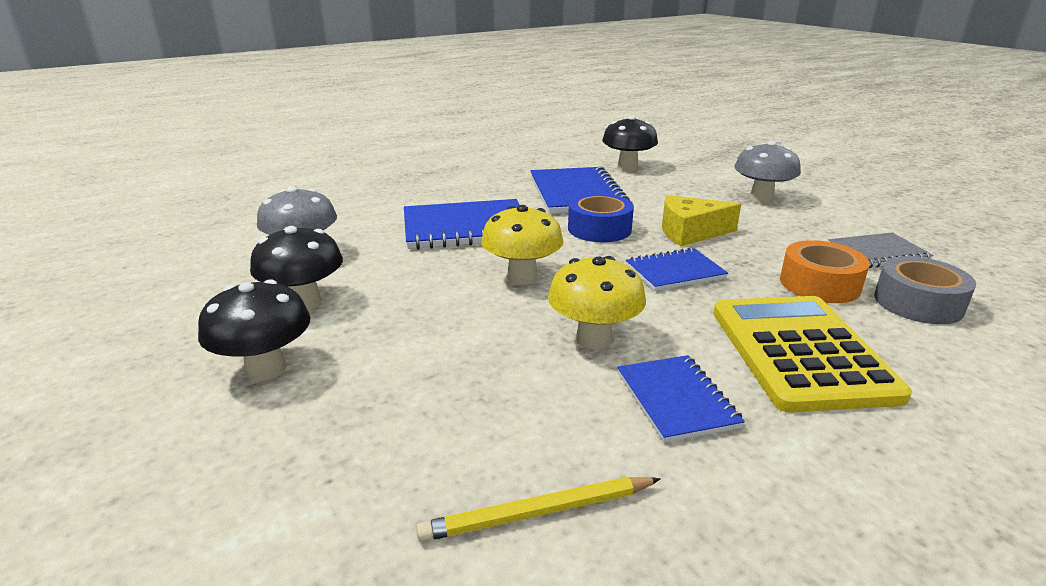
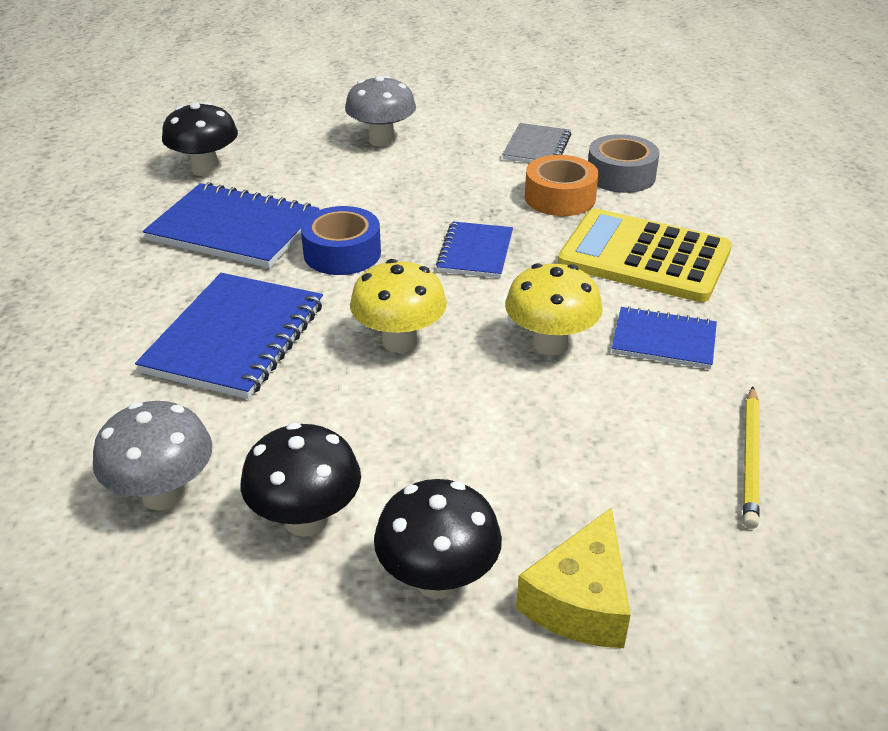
camera: 60 degrees left, 10 degrees up
yellow cheese [662,195,741,246] -> yellow cheese moved to [516,507,631,648]

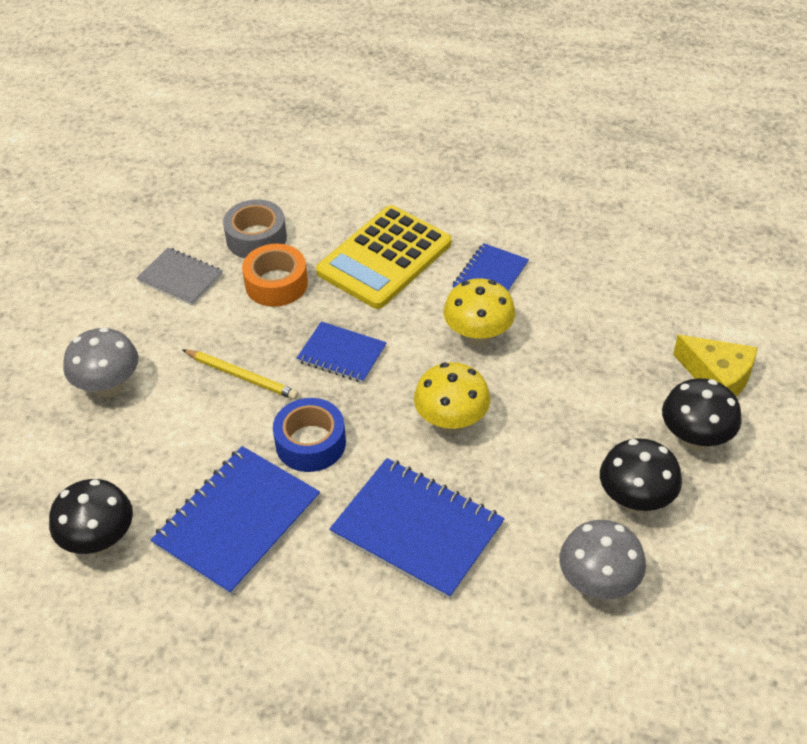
camera: 75 degrees left, 10 degrees up
yellow pencil [743,386,760,529] -> yellow pencil moved to [182,349,299,400]

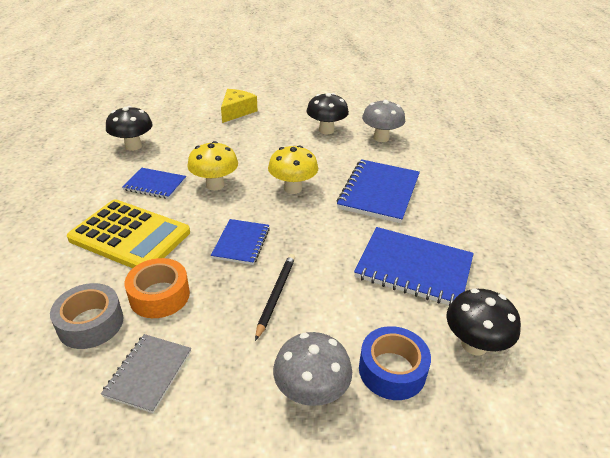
camera: 105 degrees left, 10 degrees down
yellow pencil [182,349,299,400] -> black pencil [255,254,295,341]
blue tape [273,398,346,472] -> blue tape moved to [359,326,431,400]
black mushroom [662,378,742,451] -> black mushroom moved to [106,106,153,151]

